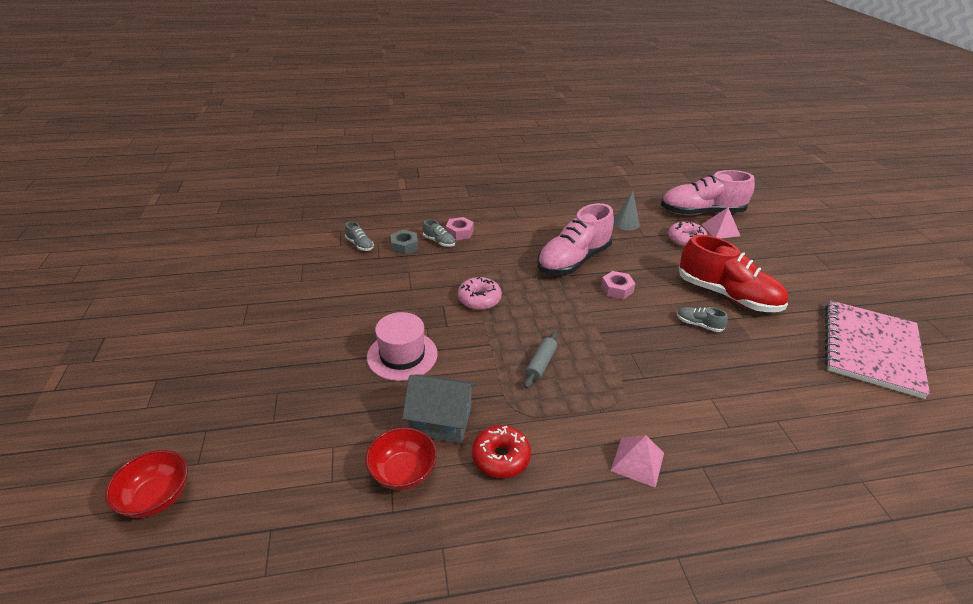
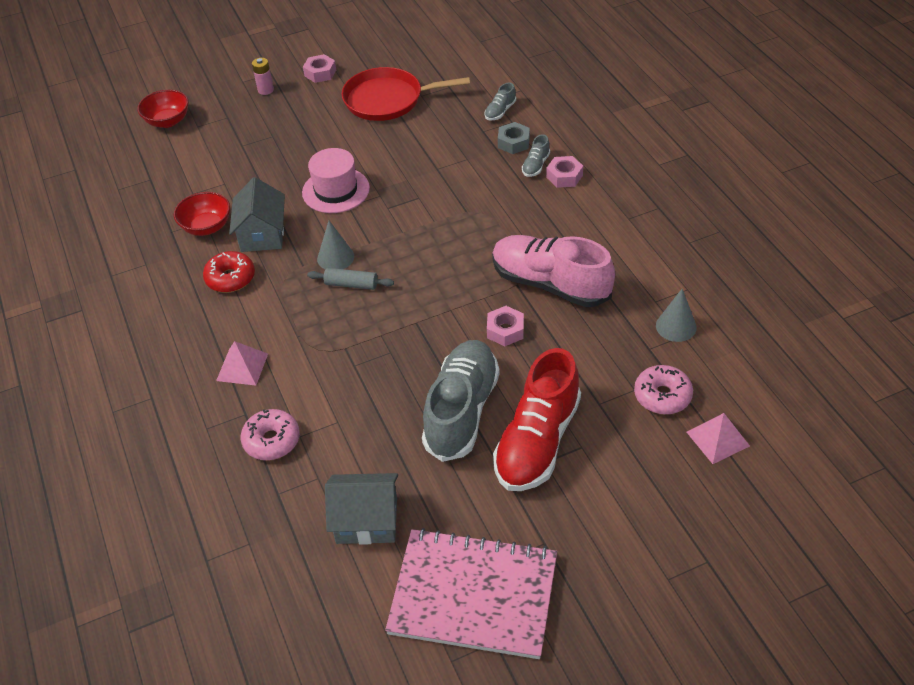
camera: 80 degrees right, 10 degrees up
pink donut [458,277,502,310] -> pink donut moved to [241,409,300,460]
pink shoe [661,170,755,215] -> none
grey shoe [677,307,728,332] -> grey shoe [422,340,500,462], size x2.42
none -> pink battery [252,58,274,95]
none -> pink nut [303,54,336,83]
none -> grey cone [317,221,354,269]
none -> grey house [325,473,398,545]
none -> red pan [342,67,470,121]

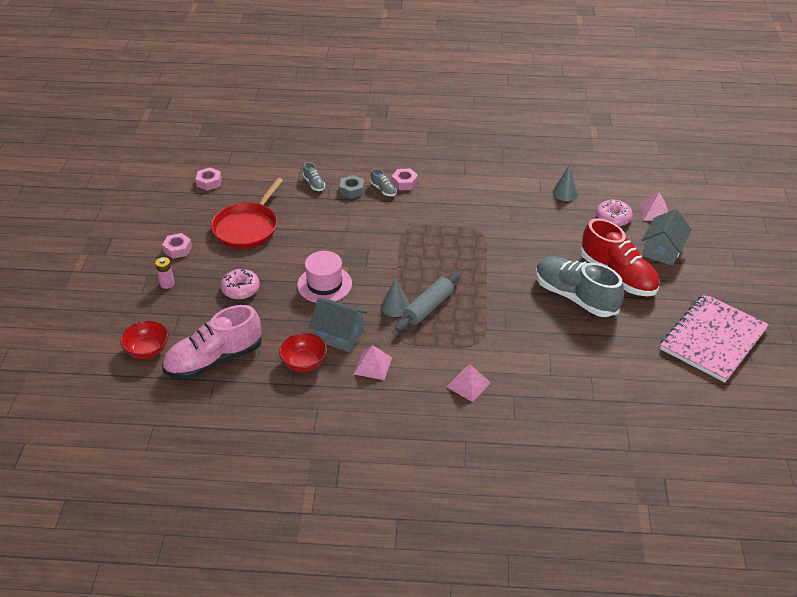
camera: 65 degrees left, 5 degrees down
red donut [203,251,255,293] -> pink pyramid [354,345,392,380]
pink donut [241,409,300,460] -> pink donut moved to [221,269,260,299]
grey rolling pin [307,268,394,290] -> grey rolling pin [395,272,460,331], size x1.51
grey house [325,473,398,545] -> grey house moved to [642,209,692,266]
pink nut [487,306,524,346] -> pink nut moved to [196,167,222,191]
pink shoe [492,235,615,307] -> pink shoe moved to [162,305,261,379]

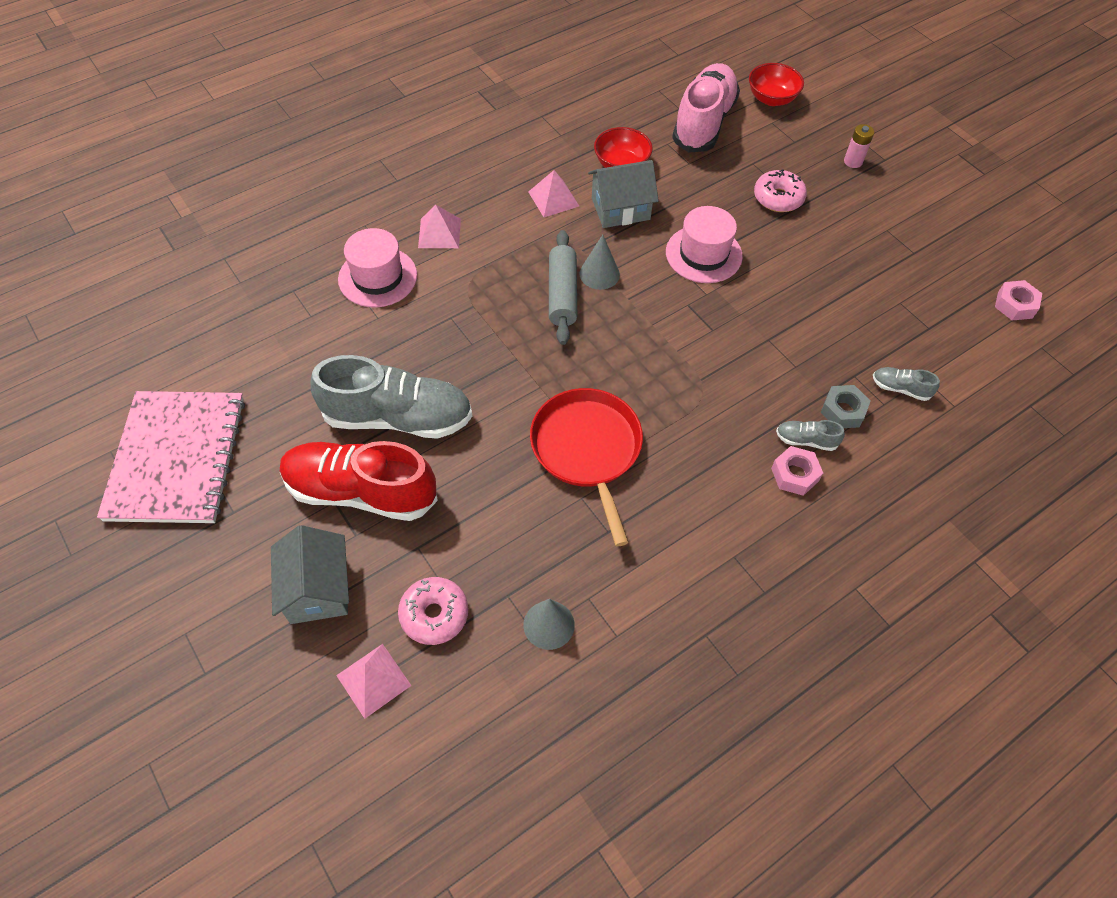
camera: 140 degrees right, 15 degrees up
pink nut [162,233,192,259] -> none
red pan [211,178,283,249] -> red pan moved to [530,388,643,546]
none -> pink hat [338,228,417,307]

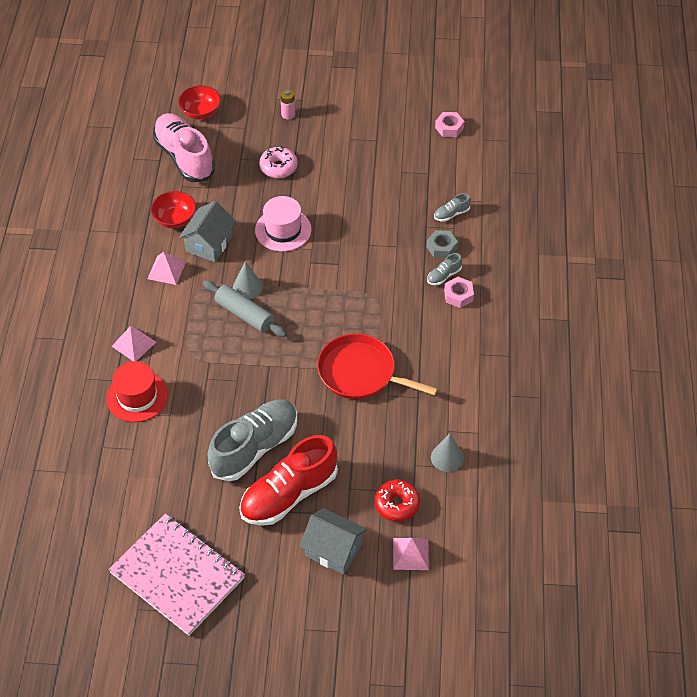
camera: 50 degrees left, 5 degrees down
pink hat [338,228,417,307] -> red hat [106,361,168,422]
pink donut [398,577,468,645] -> red donut [375,480,420,522]

